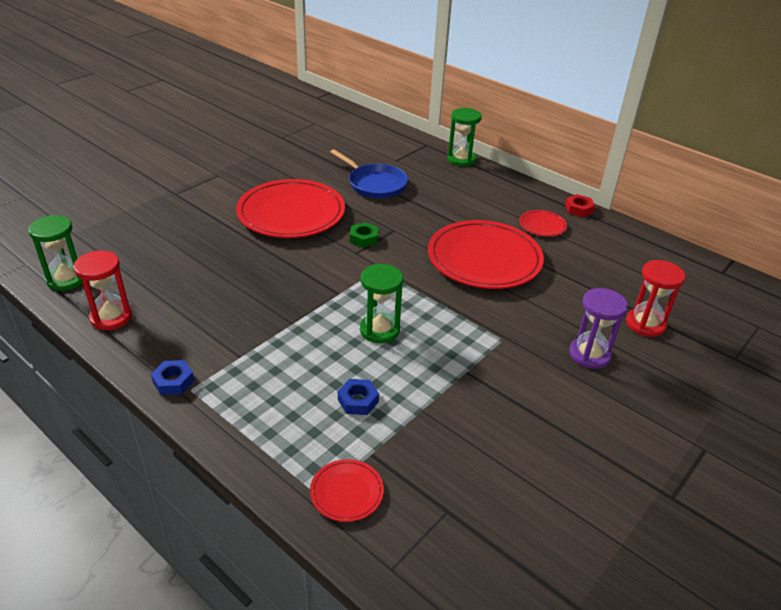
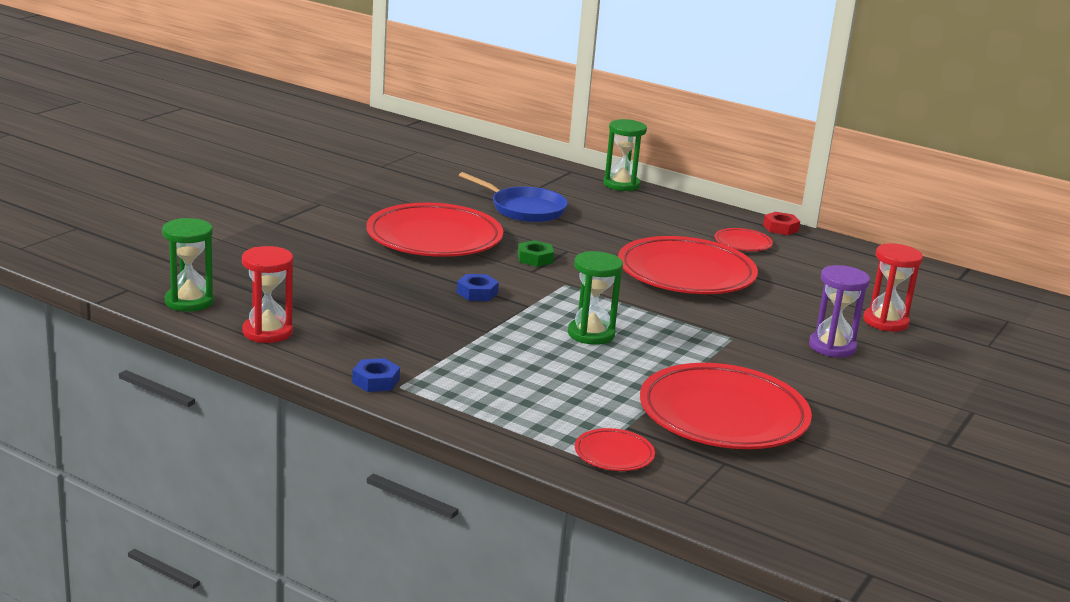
camera: 10 degrees left, 15 degrees down
blue nut [338,379,379,415] -> blue nut moved to [457,274,499,301]
none -> red plate [640,363,812,449]

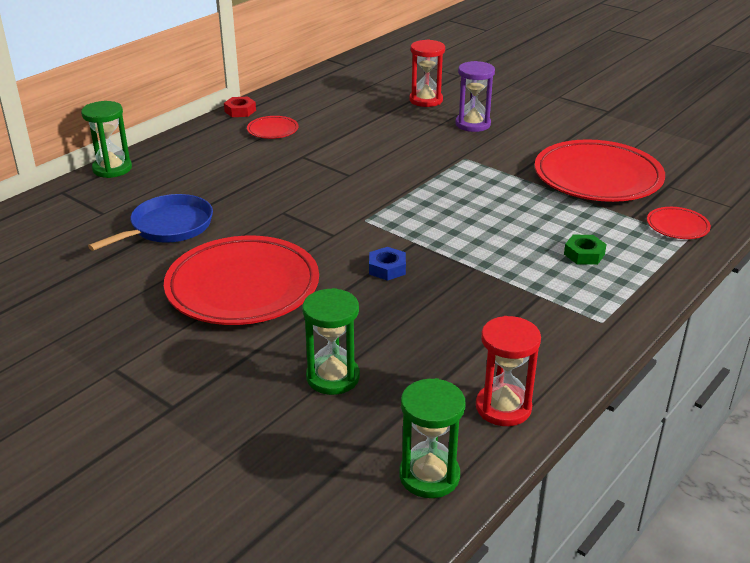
camera: 80 degrees left, 10 degrees up
blue nut [352,358,400,392] -> none
green nut [517,240,554,267] -> green nut moved to [564,235,607,265]
green hourglass [568,251,623,345] -> green hourglass moved to [302,288,360,395]
red plate [618,236,758,294] -> none

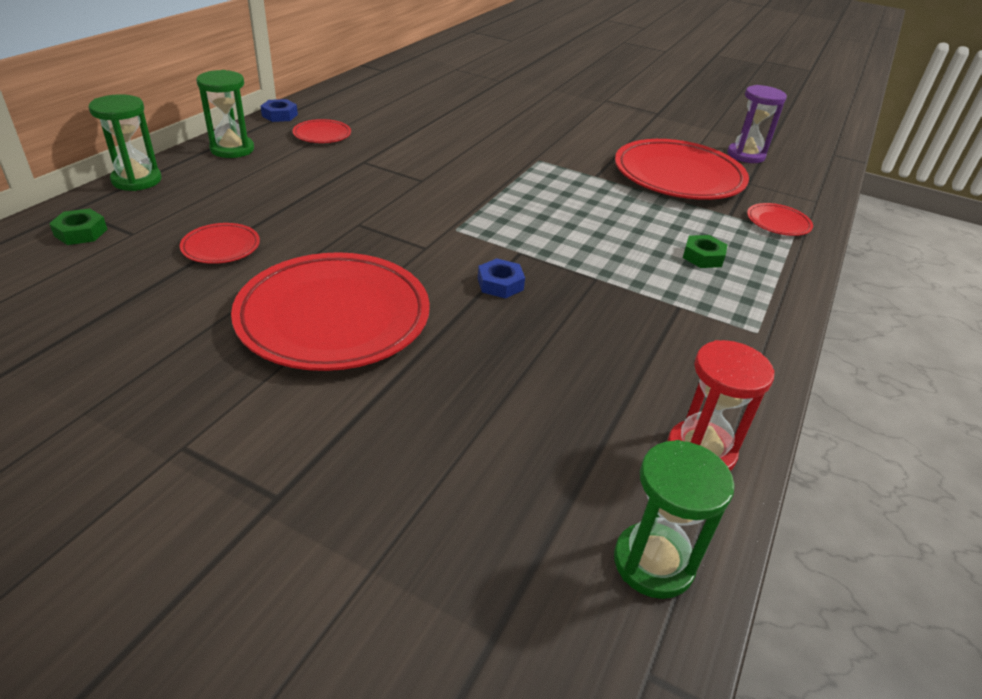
camera: 15 degrees left, 5 degrees up
blue pan [88,194,213,251] -> red plate [180,223,260,264]
red nut [224,97,256,117] -> blue nut [260,99,298,122]
green hourglass [302,288,360,395] -> green hourglass moved to [196,70,254,158]
red hourglass [409,40,445,107] -> none
purple hourglass [455,61,495,132] -> purple hourglass moved to [727,85,787,163]
none -> green nut [49,208,107,245]

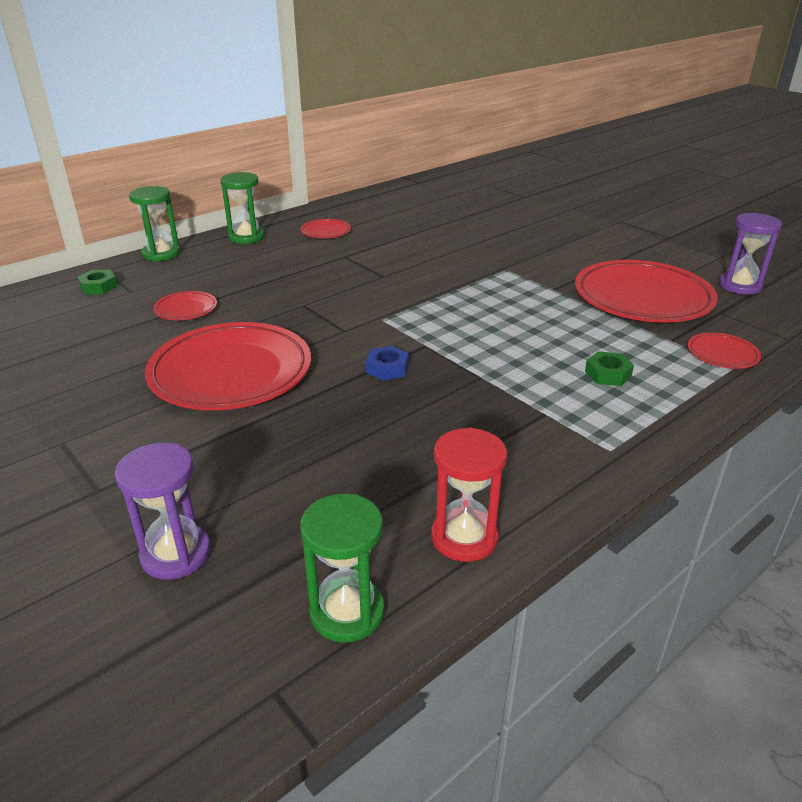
camera: 25 degrees right, 5 degrees down
blue nut [260,99,298,122] -> none
none -> purple hourglass [115,443,211,580]

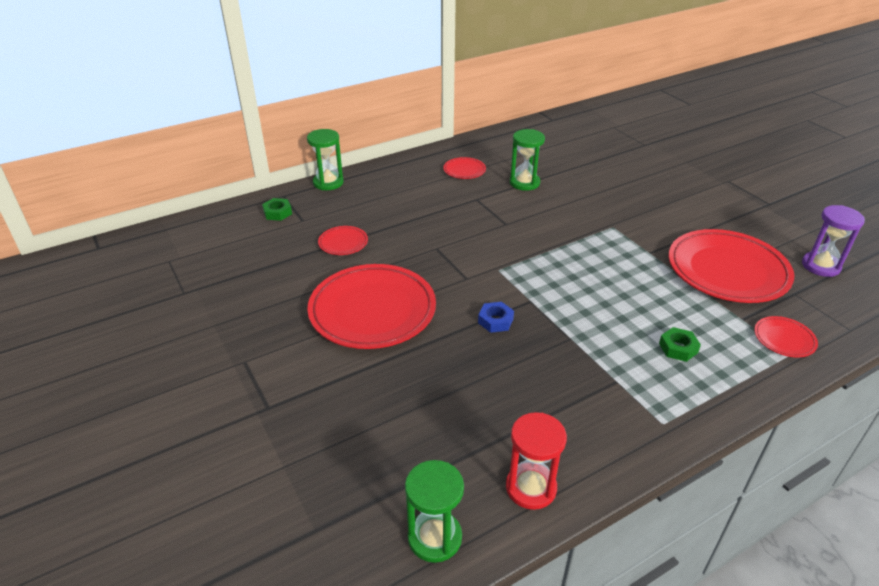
camera: 10 degrees right, 5 degrees up
purple hourglass [115,443,211,580] -> none
green hourglass [220,172,265,244] -> green hourglass moved to [510,129,545,191]

